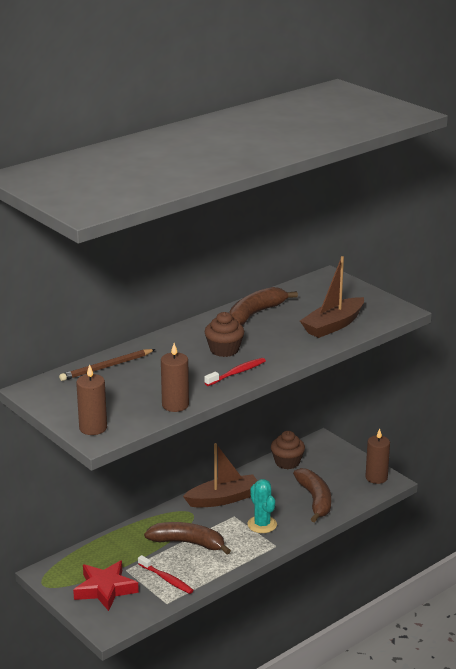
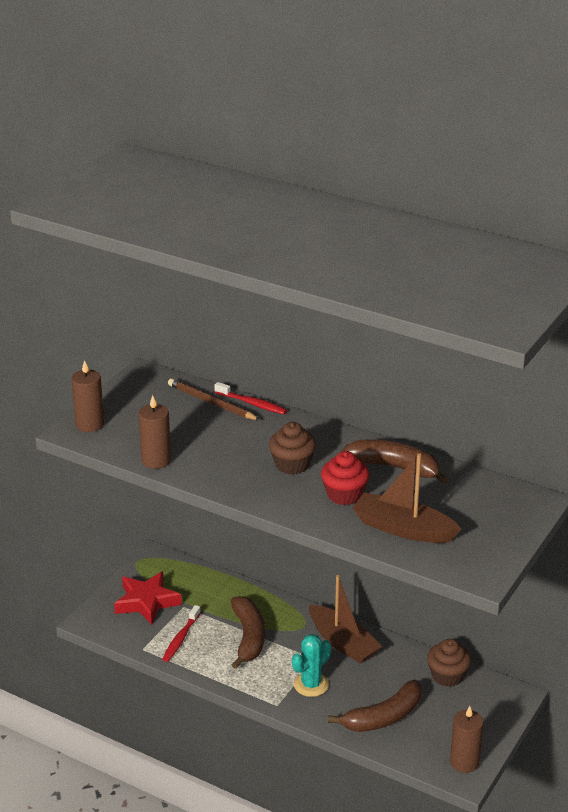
camera: 70 degrees right, 5 degrees up
red toothbrush [204,358,266,386] -> red toothbrush moved to [214,382,287,414]
none -> red cupcake [321,451,370,505]

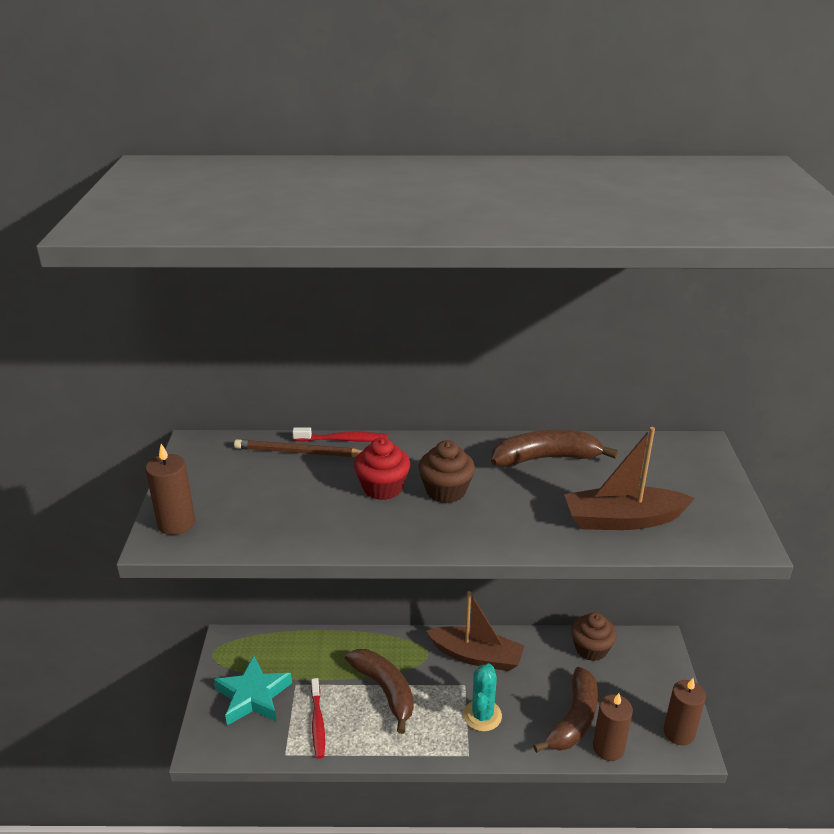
camera: 30 degrees left, 0 degrees up
red star [114,571,182,625] -> turquoise star [214,656,292,725]
brown candle [138,395,171,469] -> brown candle moved to [593,693,633,761]
red cupcake [321,451,370,505] -> red cupcake moved to [354,438,410,500]

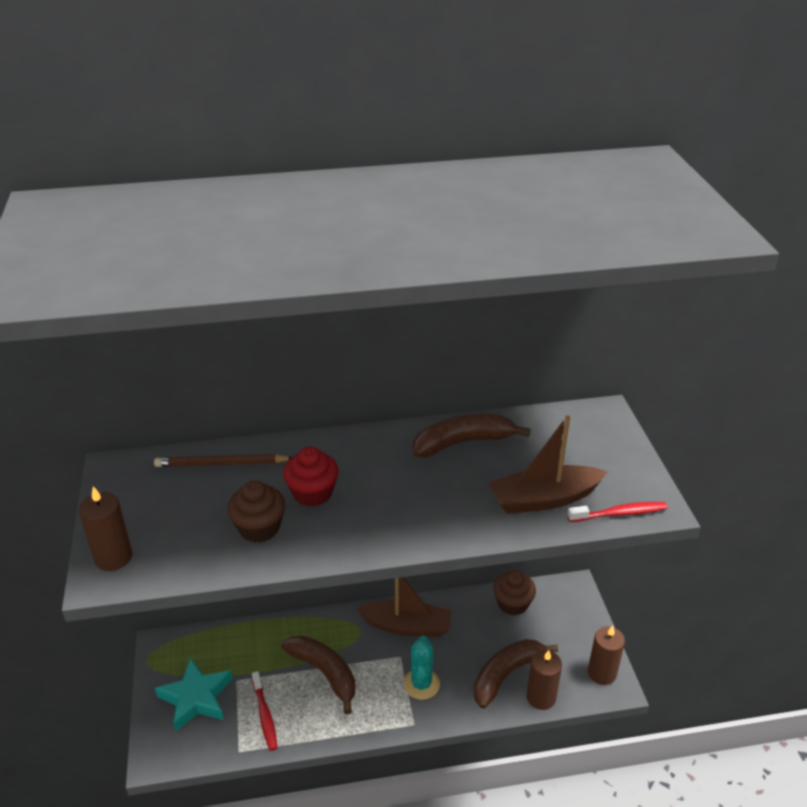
camera: 10 degrees left, 5 degrees up
red toothbrush [292,427,388,441] -> red toothbrush moved to [567,502,667,522]
brown cupcake [418,440,475,503] -> brown cupcake moved to [227,481,285,543]
brown banana [533,667,598,753] -> brown banana turned 150 degrees counterclockwise [474,639,558,708]

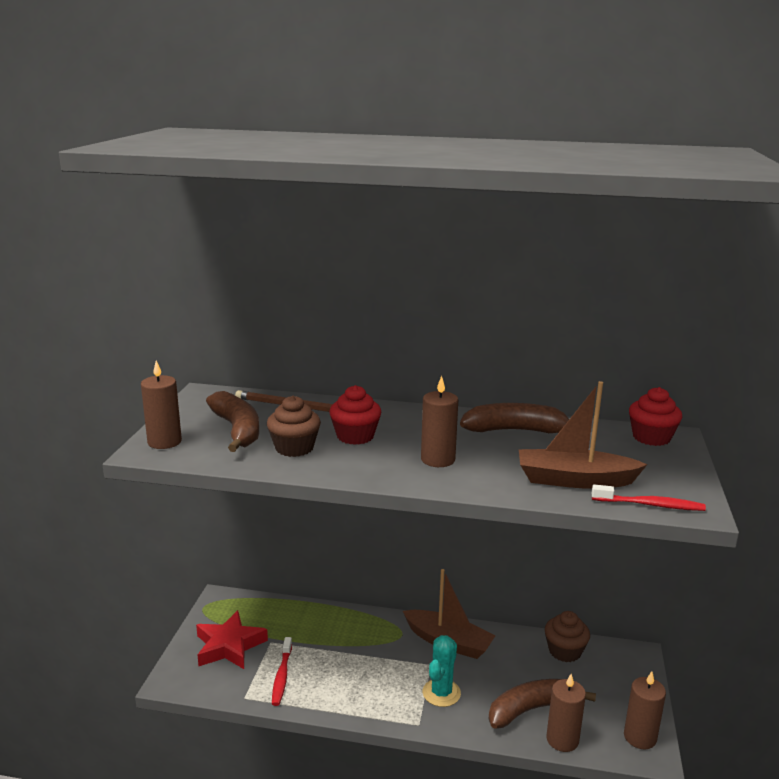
camera: 20 degrees right, 15 degrees down
turquoise star [155,657,233,732] -> red star [196,610,268,669]
brown banana [281,635,356,714] -> brown banana moved to [206,391,259,452]
none -> brown candle [421,376,458,467]
none -> red cupcake [629,387,683,446]

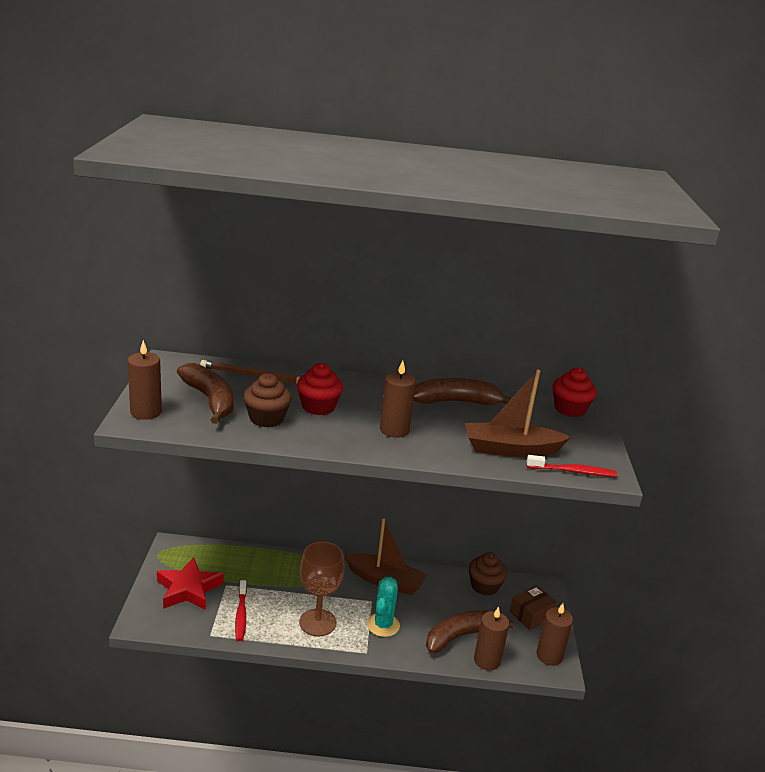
camera: 10 degrees left, 5 degrees up
none -> brown goblet [299,542,345,637]
none -> brown box [510,585,557,630]

